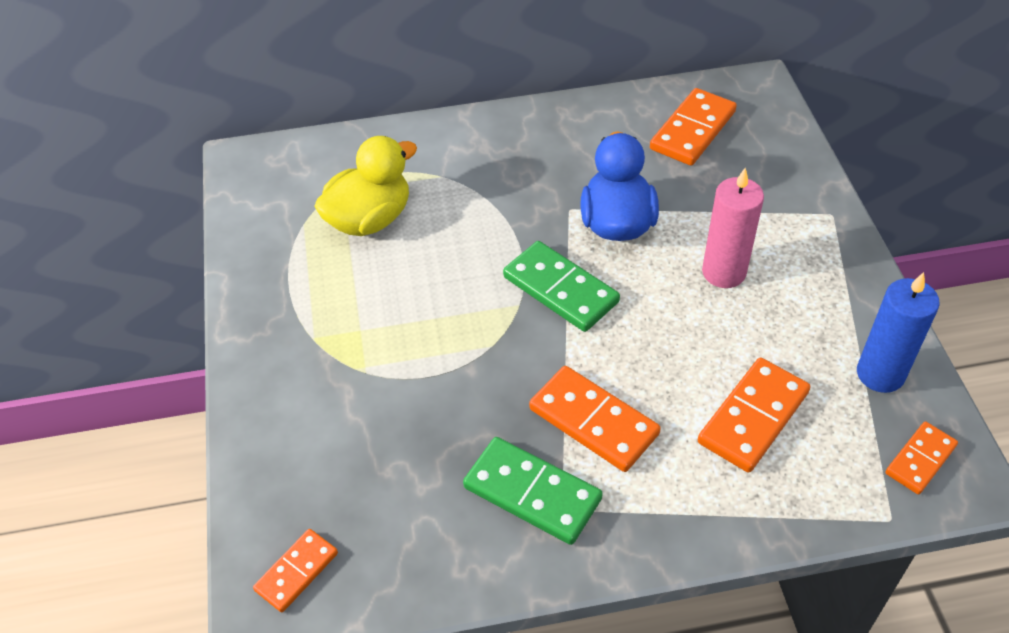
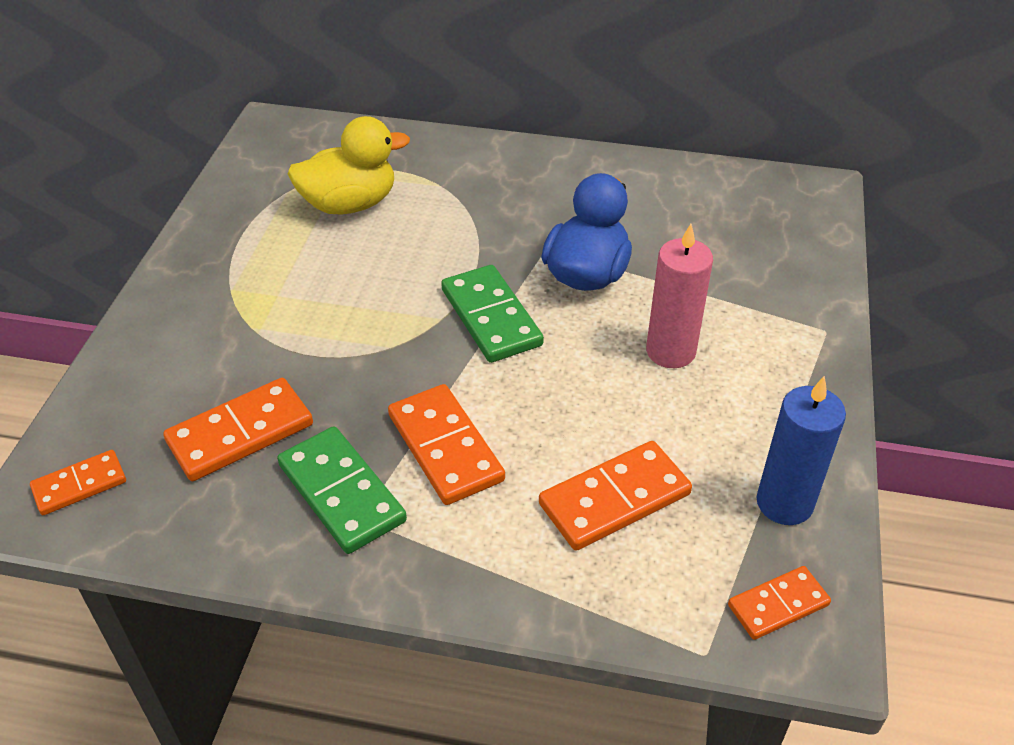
camera: 20 degrees right, 5 degrees down
orange domino [650,88,737,166] -> orange domino moved to [163,378,313,481]

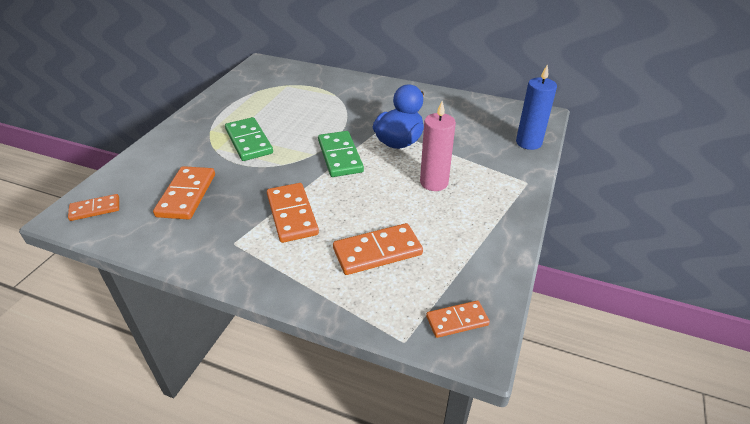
camera: 10 degrees right, 5 degrees down
orange domino [163,378,313,481] -> orange domino turned 60 degrees counterclockwise [153,166,215,220]
green domino [277,426,407,554] -> green domino moved to [225,117,273,161]
yellow duck [288,116,410,214] -> none
blue candle [757,376,846,525] -> blue candle moved to [516,65,557,150]

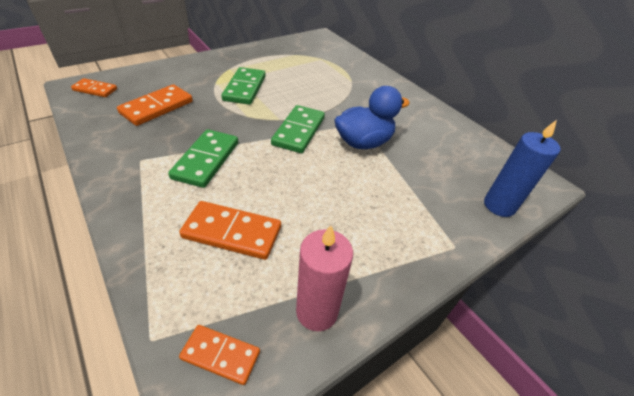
camera: 30 degrees right, 5 degrees up
orange domino [267,183,319,243] -> green domino [168,129,238,188]
pink candle [420,101,456,191] -> pink candle moved to [296,225,353,331]

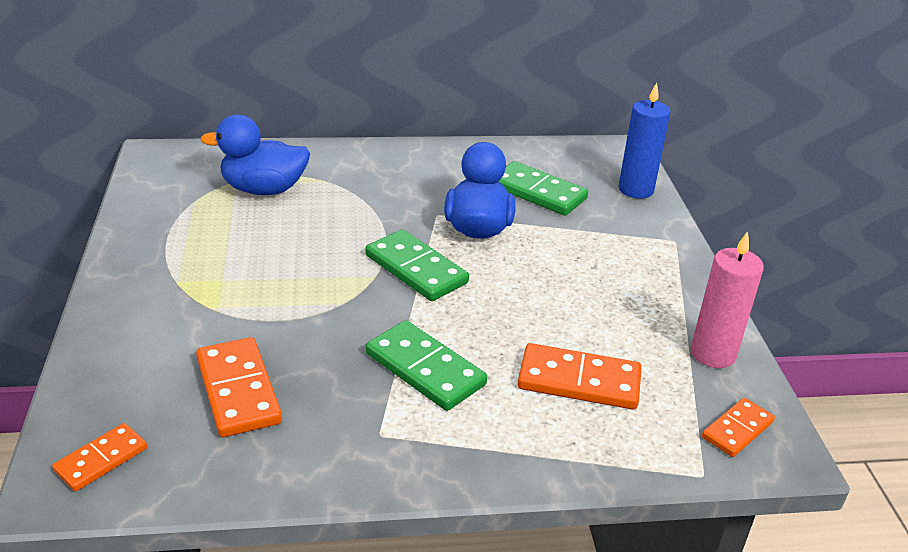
camera: 60 degrees left, 10 degrees down
orange domino [179,201,281,260] -> orange domino turned 60 degrees clockwise [518,343,642,410]
green domino [222,67,266,105] -> green domino moved to [498,161,588,216]
none -> blue duck [200,115,310,195]

